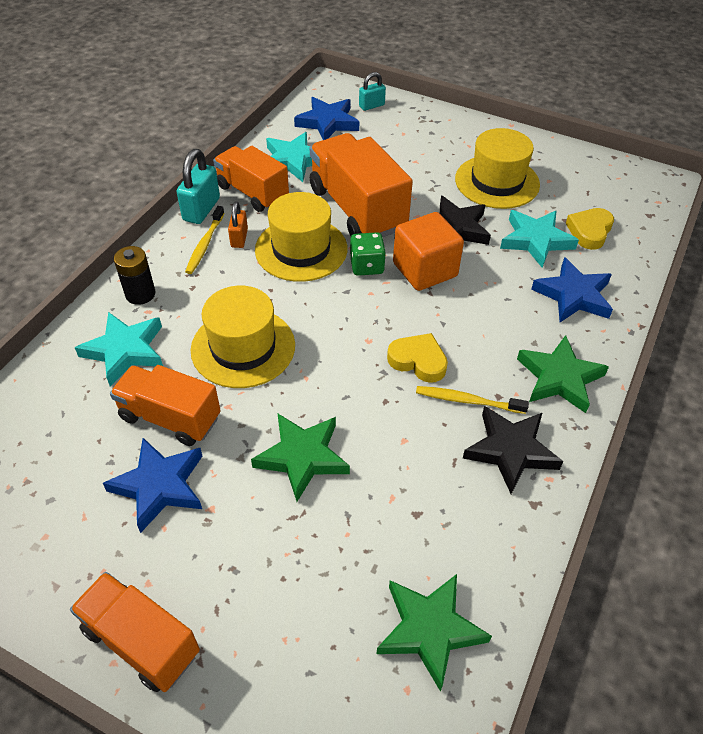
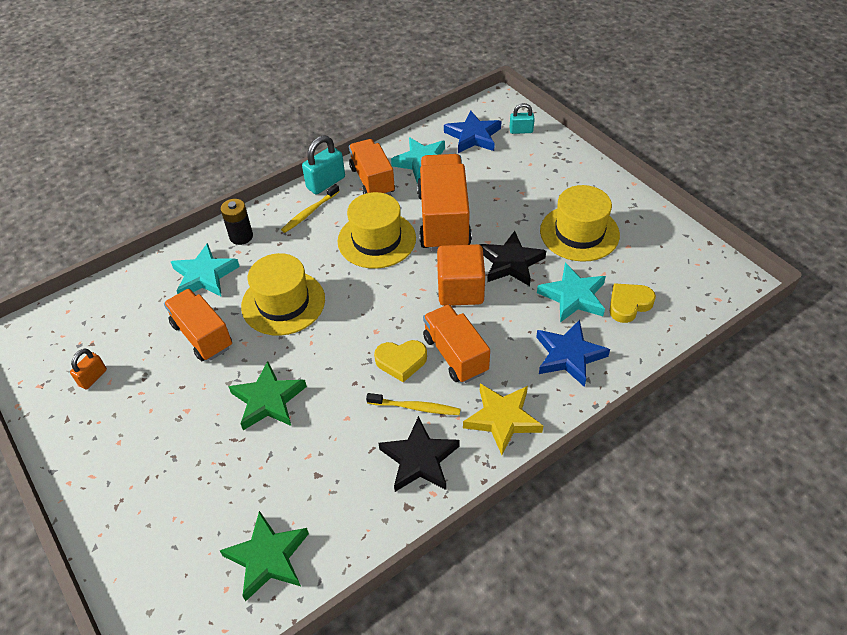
camera: 30 degrees right, 0 degrees up
orange truck [70,572,200,692] -> orange truck moved to [423,304,490,383]
blue star [103,438,202,533] -> none
orange padlock [228,202,248,248] -> orange padlock moved to [70,349,107,389]
green dice [350,232,386,276] -> none
yellow heart [387,333,448,383] -> yellow heart turned 120 degrees clockwise [374,340,427,382]
yellow toothbrush [416,386,529,414] -> yellow toothbrush turned 150 degrees clockwise [366,393,460,415]
green star [517,335,609,413] -> yellow star [463,384,543,455]

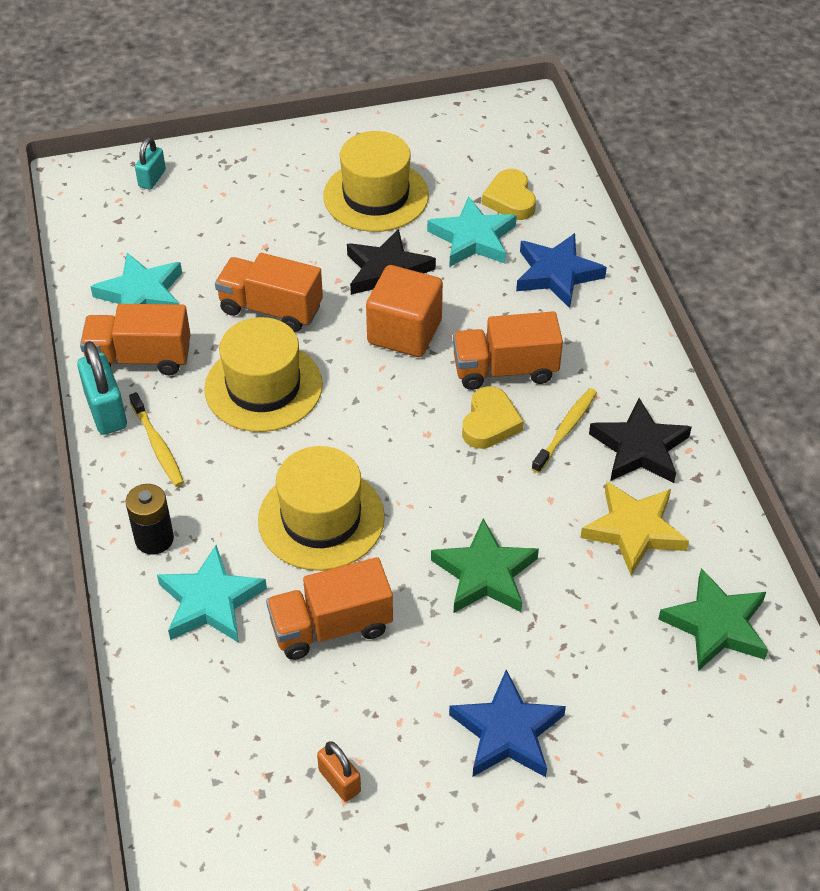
camera: 70 degrees left, 0 degrees up
orange truck [417,154,472,252] -> orange truck [215,253,323,332], size x0.66
blue star [444,110,501,153] -> blue star moved to [449,670,566,777]
yellow star [463,384,543,455] -> yellow star moved to [580,482,689,575]

